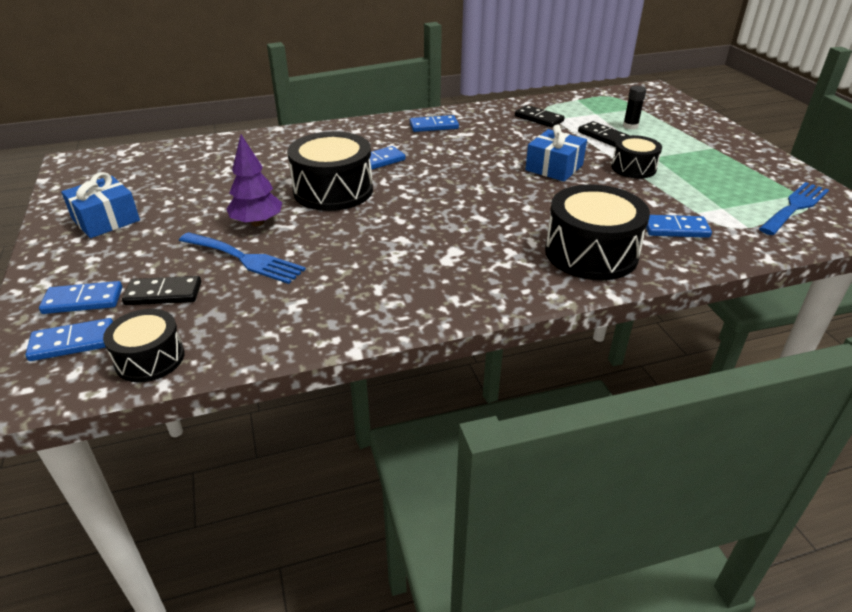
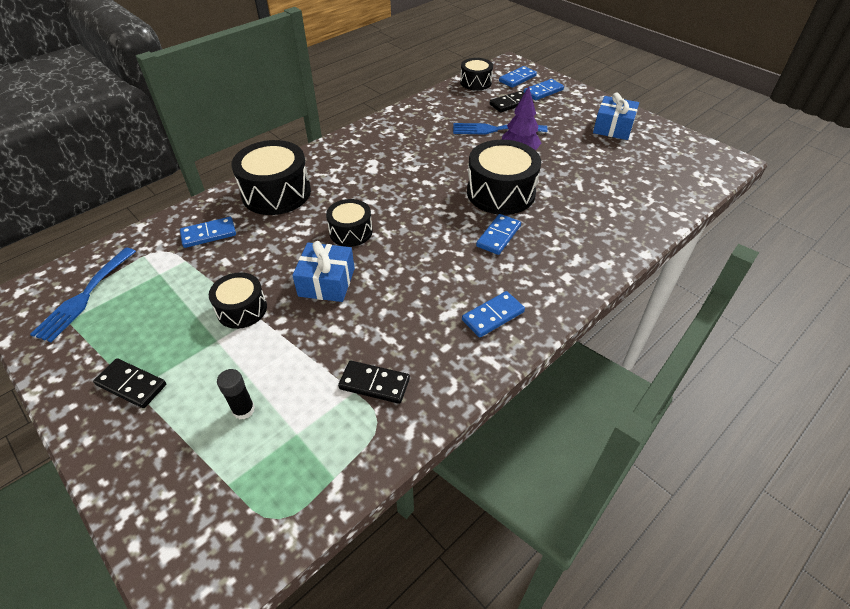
camera: 155 degrees right, 10 degrees up
black domino [578,121,629,147] -> black domino moved to [93,358,166,408]
none -> black drum [326,199,373,247]

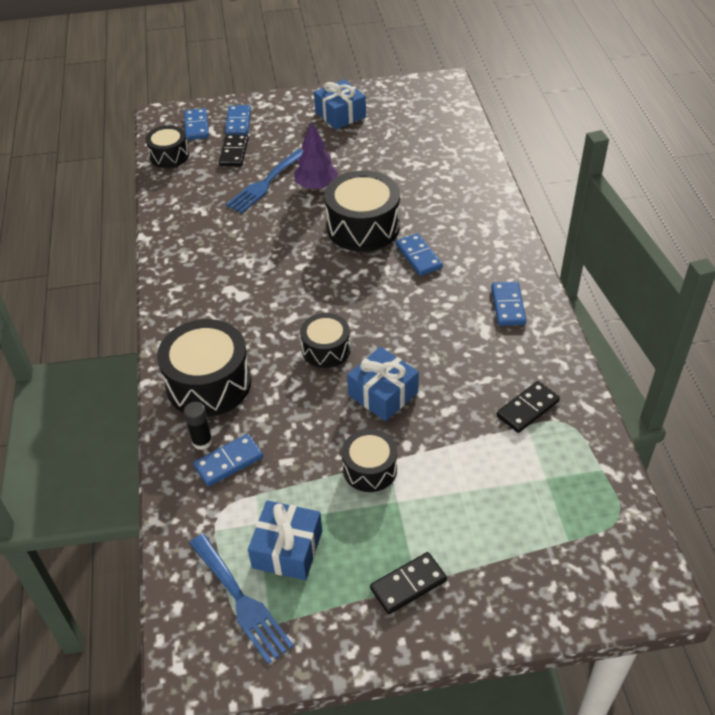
camera: 55 degrees left, 0 degrees up
blue domino [180,217,236,248] -> blue domino turned 45 degrees clockwise [193,434,263,487]
black glue stick [217,369,255,419] -> black glue stick moved to [184,402,212,450]
none -> blue gift [248,500,322,580]

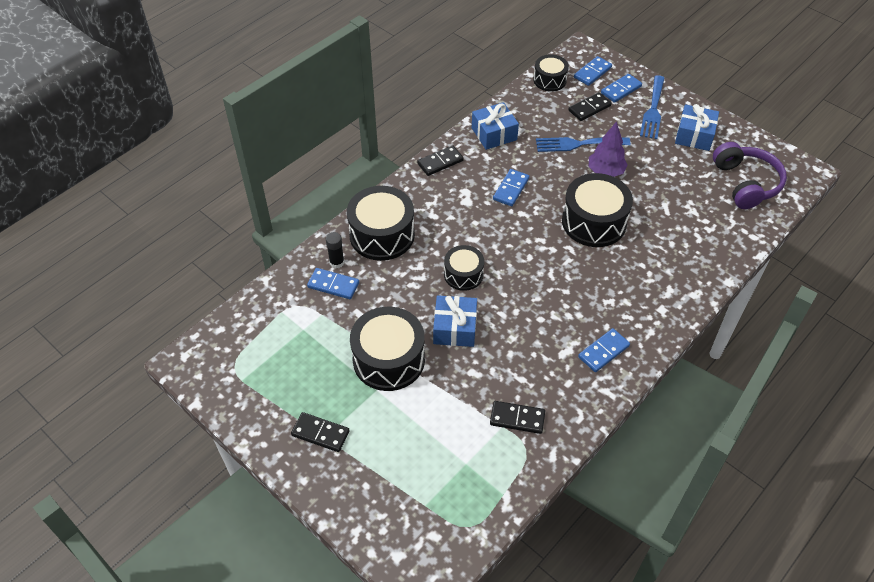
camera: 50 degrees right, 5 degrees up
blue fork [189,534,294,664] -> blue fork moved to [640,75,665,139]
blue gift [248,500,322,580] -> blue gift moved to [472,102,519,150]
black drum [342,429,397,492] -> black drum [350,307,425,391], size x1.70
blue domino [396,233,443,276] -> blue domino moved to [493,169,529,206]
none -> black domino [417,145,464,176]
none -> purple headphones [713,142,787,209]

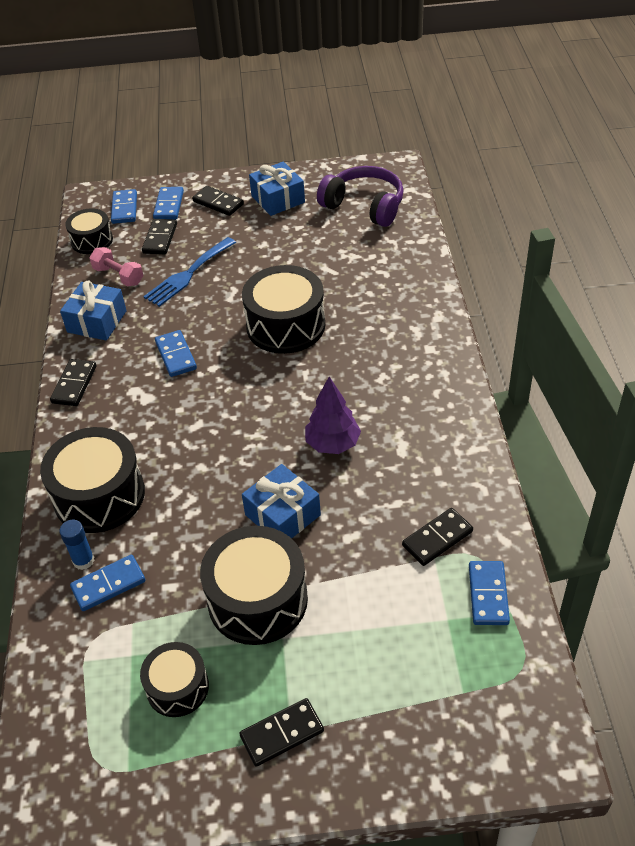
camera: 45 degrees left, 5 degrees down
black glue stick [326,232,344,268] -> blue glue stick [59,520,95,570]
black drum [444,245,484,291] -> black drum moved to [140,642,209,717]
blue domino [578,328,630,372] -> blue domino moved to [469,561,510,625]
purple tree [589,121,628,177] -> purple tree moved to [305,377,361,454]
blue fork [640,75,665,139] -> black domino [192,186,244,216]
none -> pink dumbbell [89,247,143,286]

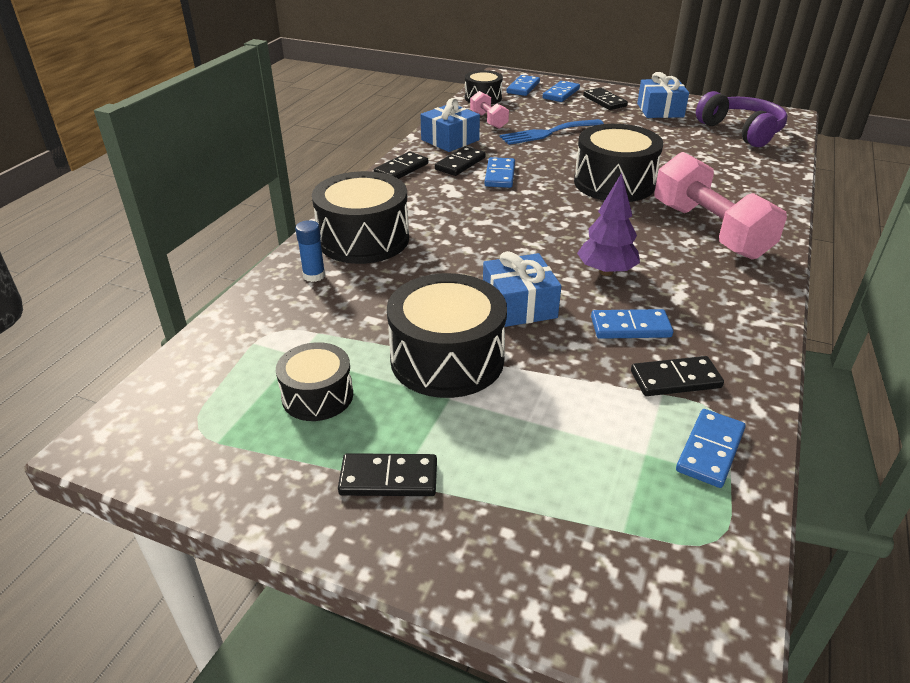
camera: 25 degrees right, 10 degrees down
blue domino [70,555,145,611] -> blue domino moved to [591,309,673,339]
black domino [142,219,177,254] -> black domino moved to [435,146,486,176]
none -> pink dumbbell [655,152,787,259]

